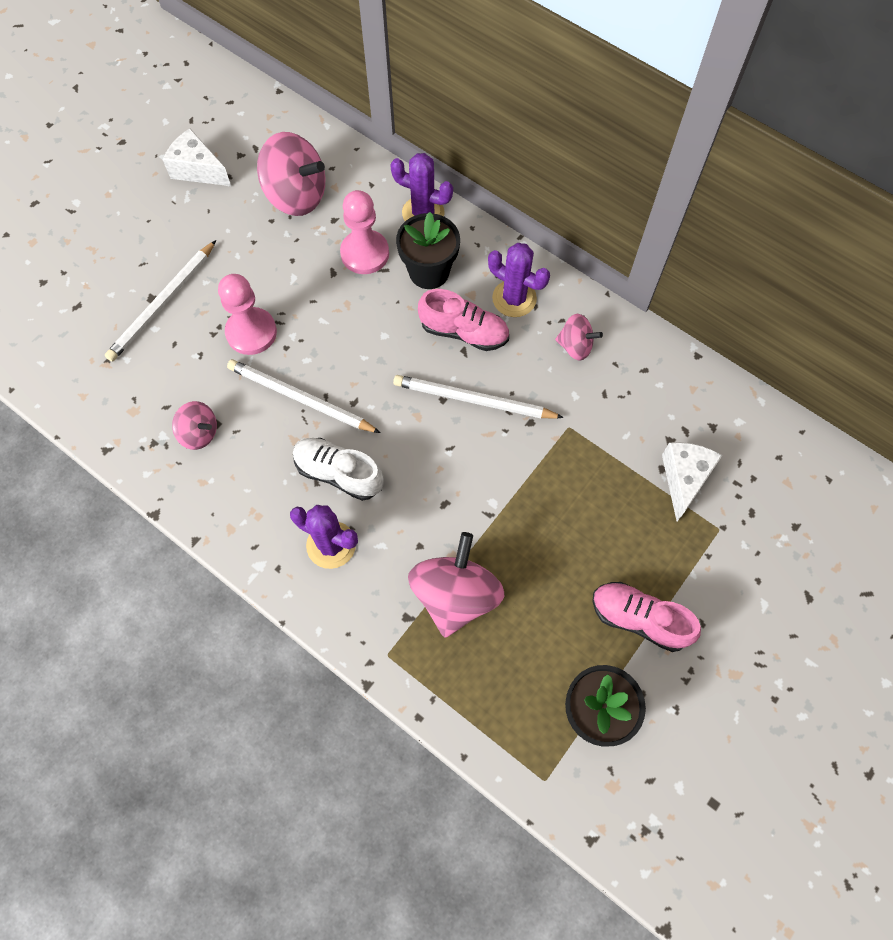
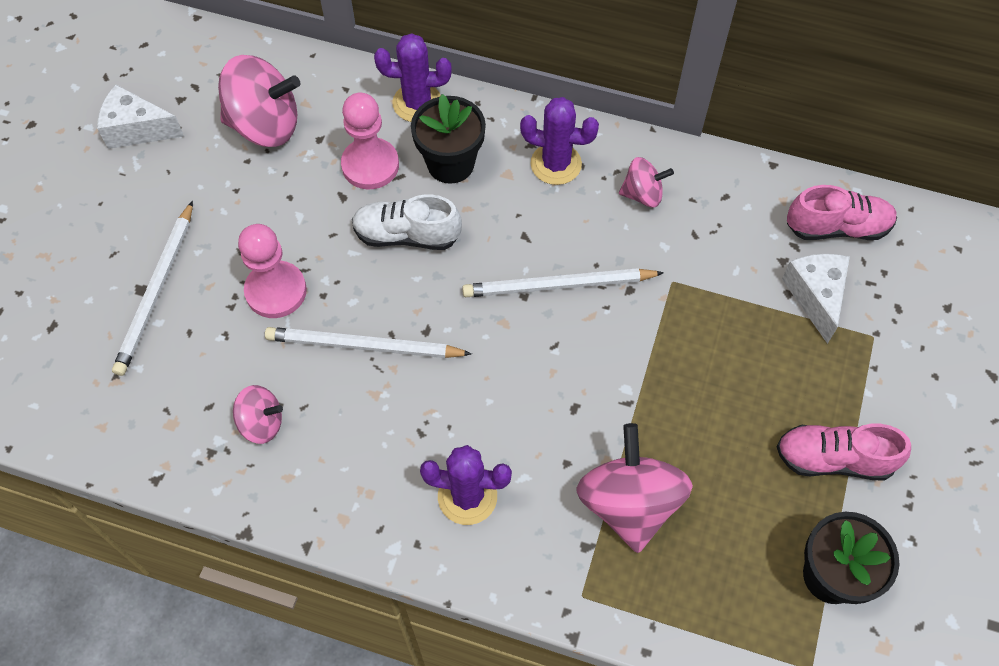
camera: 20 degrees left, 5 degrees down
white shoe [293,438,384,501] -> white shoe moved to [352,195,462,250]
pink shoe [418,289,509,351] -> pink shoe moved to [787,185,897,240]

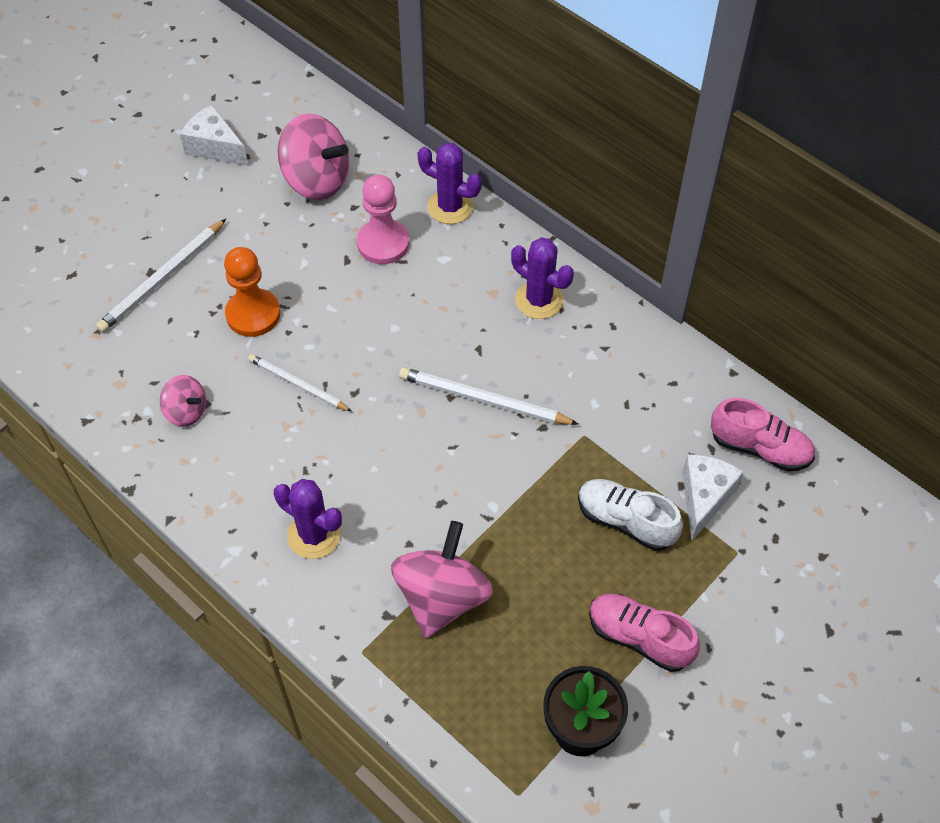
camera: 25 degrees right, 5 degrees down
pink pawn [238,224,307,318] -> orange pawn [224,247,280,337]
white pencil [265,327,472,358] -> white pencil [248,354,351,411], size x0.67
white shoe [352,195,462,250] -> white shoe moved to [578,479,683,551]
black flower pot [411,94,486,184] -> none
pink spinning top [619,157,674,207] -> none

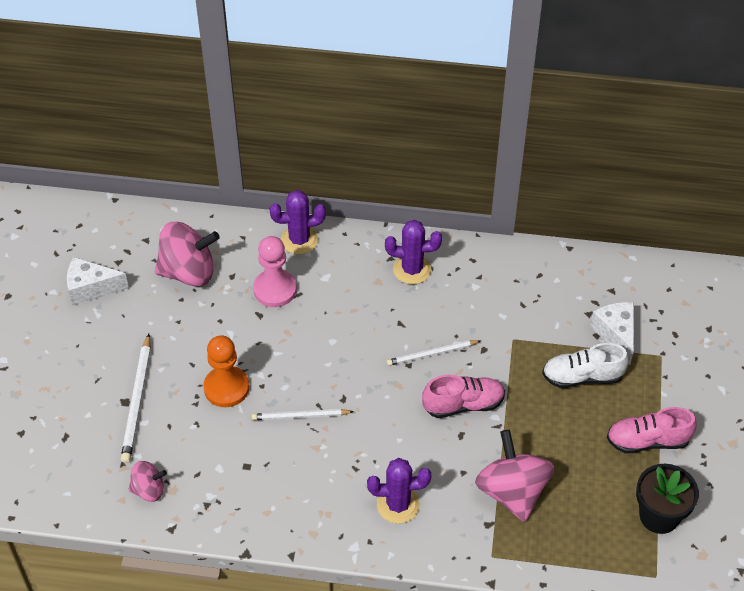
camera: 35 degrees left, 5 degrees down
pink spinning top [160,375,206,427] -> pink spinning top moved to [128,461,167,502]
white pencil [399,367,578,425] -> white pencil [386,340,481,366], size x0.67
pink shoe [711,398,815,472] -> pink shoe moved to [422,375,505,418]

